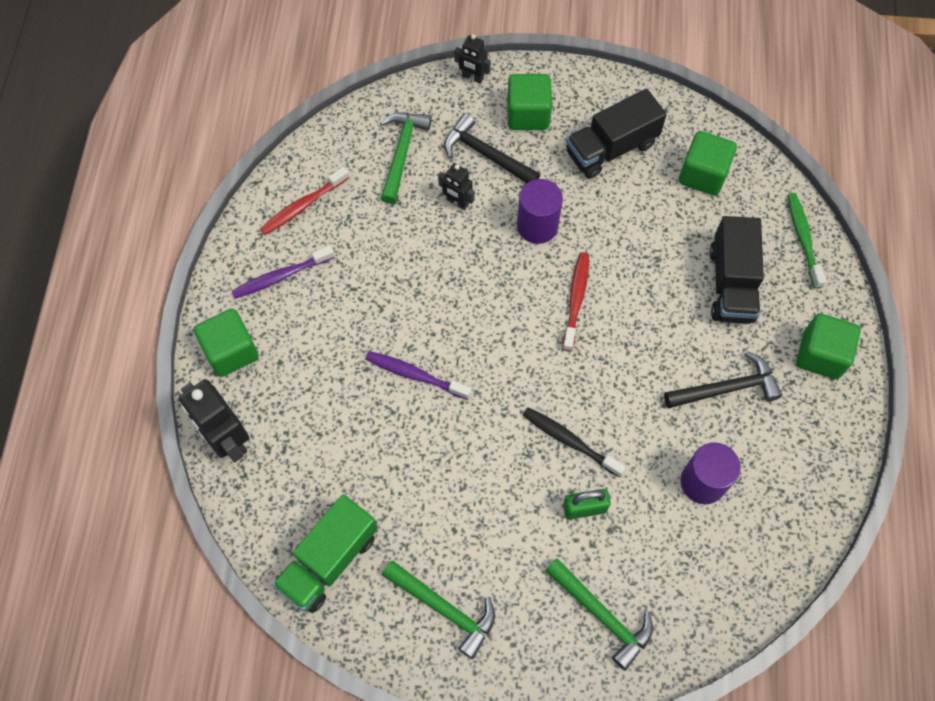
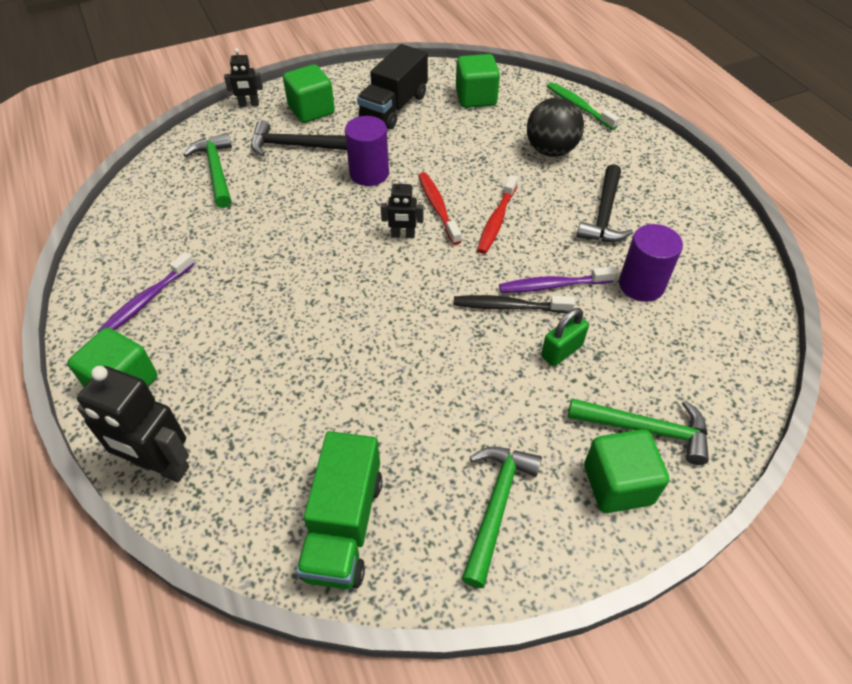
camera: 30 degrees left, 15 degrees down
red toothbrush [260,167,349,235] -> red toothbrush moved to [477,175,518,254]
purple toothbrush [366,351,471,400] -> purple toothbrush moved to [499,267,616,293]
green hammer [382,560,495,659] -> green hammer turned 75 degrees counterclockwise [462,447,542,588]
black robot [438,163,475,210] -> black robot moved to [381,178,424,238]
black hammer [664,351,782,408] -> black hammer turned 150 degrees clockwise [577,164,633,242]
black truck [710,216,764,324] -> black ball [527,97,584,157]
green cube [796,313,861,379] -> green cube moved to [584,429,669,513]

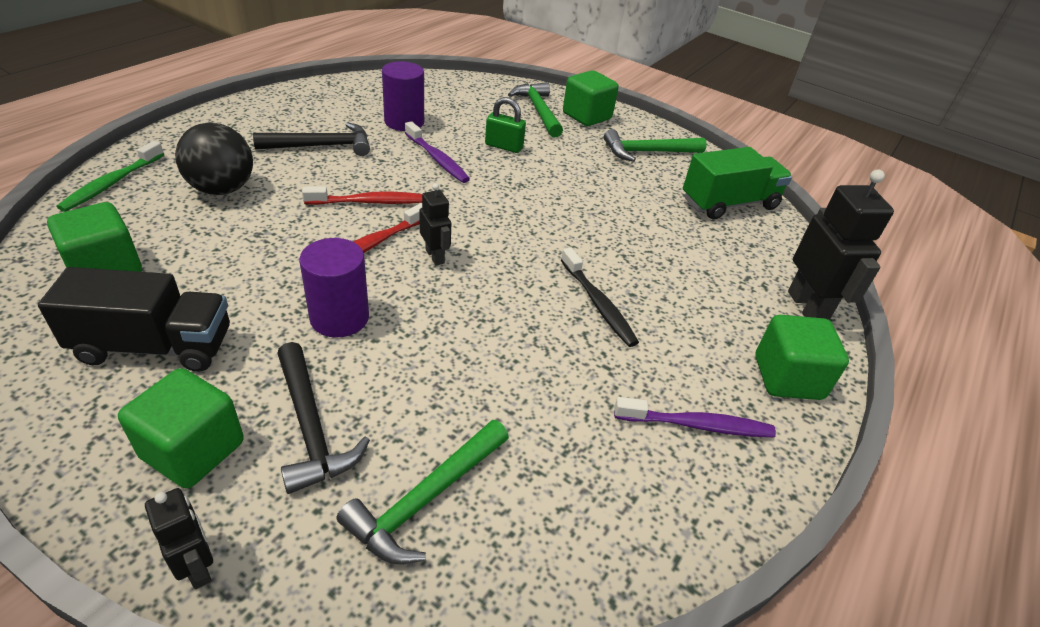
camera: 125 degrees left, 10 degrees down
black toothbrush [454,295,575,313] -> black toothbrush moved to [561,248,639,347]

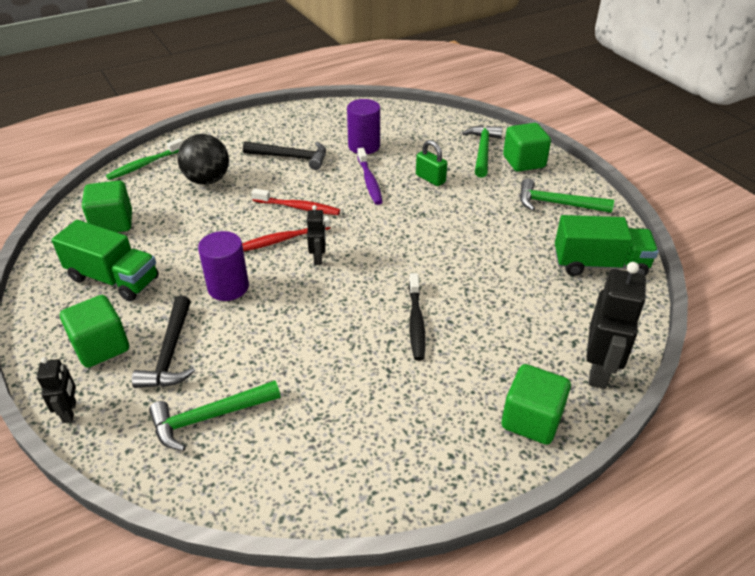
camera: 30 degrees right, 0 degrees up
black truck [38,267,230,372] -> green truck [52,220,159,301]
purple toothbrush [614,397,776,438] -> none

